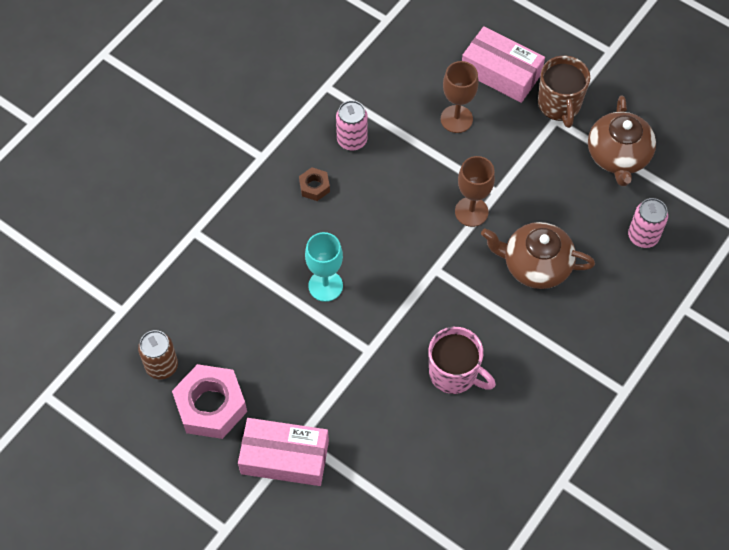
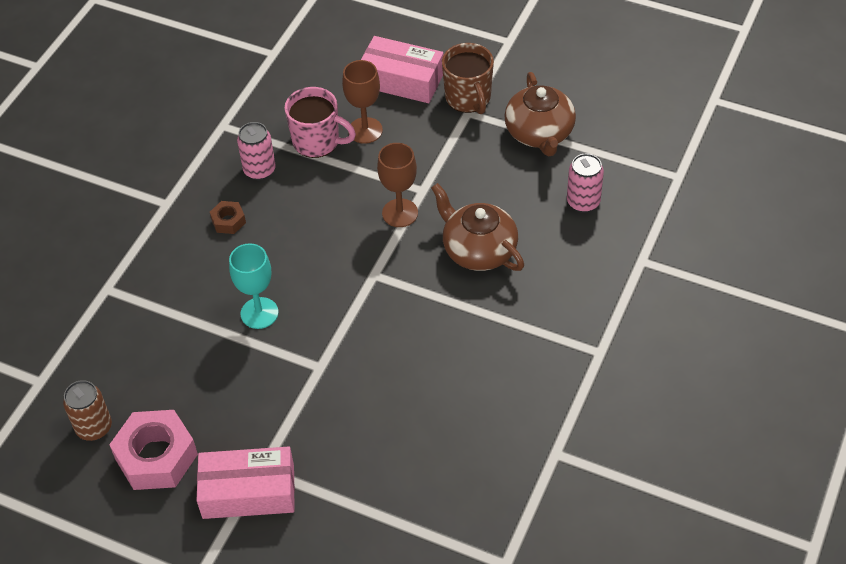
camera: 10 degrees left, 10 degrees down
pink mug [429,327,496,394] -> pink mug moved to [284,87,356,158]
brown teapot [481,222,595,289] -> brown teapot turned 45 degrees clockwise [431,183,524,271]

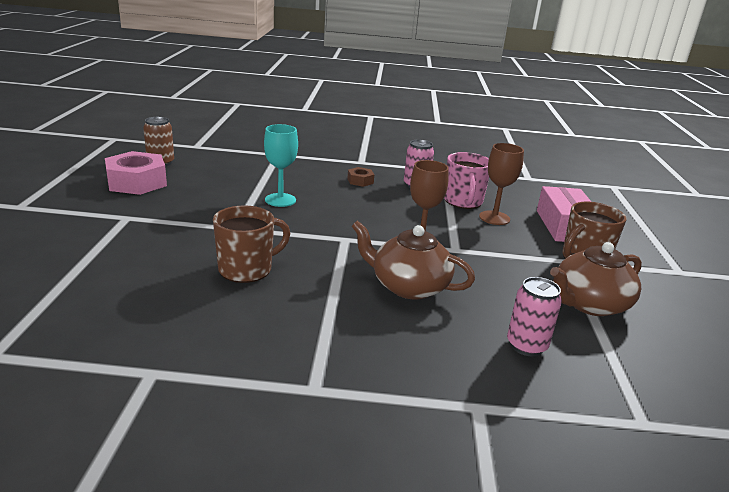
camera: 65 degrees right, 25 degrees down
pink box [197,447,295,519] -> none
brown teapot [431,183,524,271] -> brown teapot turned 90 degrees counterclockwise [352,221,475,299]
none -> brown mug [213,205,290,283]

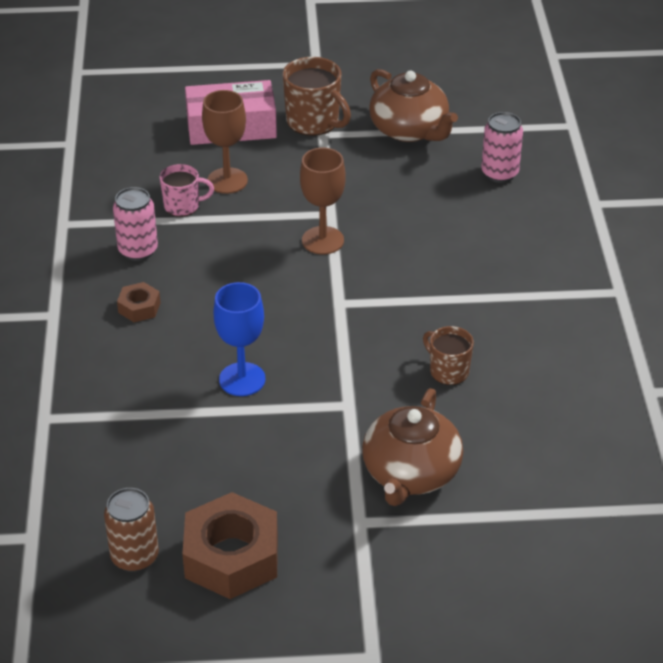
camera: 95 degrees left, 15 degrees up
pink nut [105,151,167,195] -> brown nut [182,492,278,599]
brown mug [213,205,290,283] -> brown mug [423,326,474,385], size x0.63
turquoise goblet [264,124,298,207] -> blue goblet [213,282,266,396]
brown teapot [352,221,475,299] -> brown teapot moved to [362,388,463,506]
pink mug [444,152,489,209] -> pink mug [159,164,214,217], size x0.63

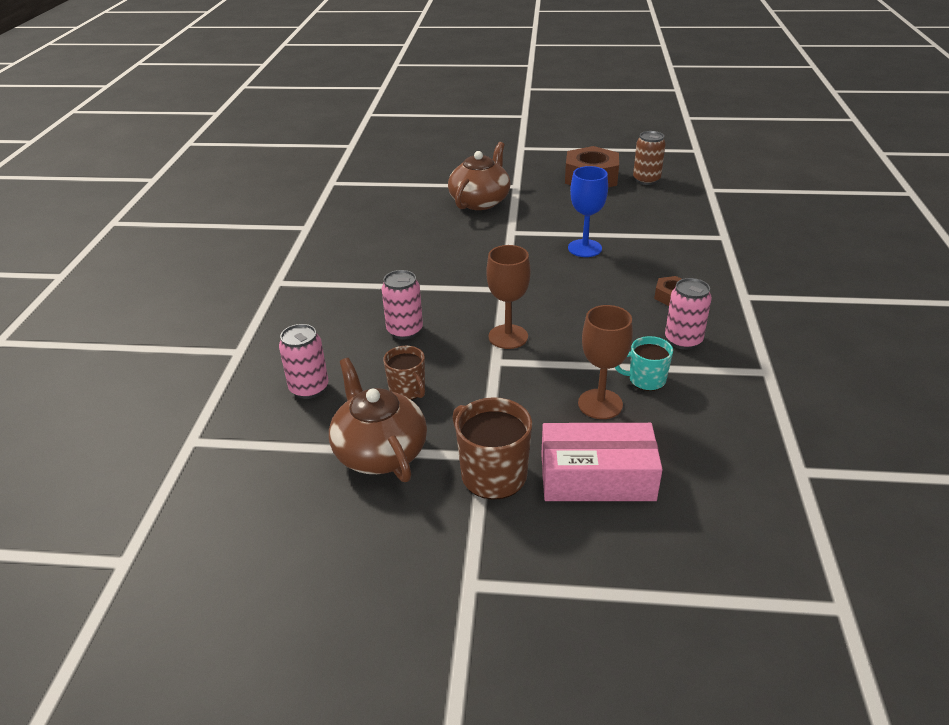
camera: 170 degrees left, 5 degrees down
pink mug [159,164,214,217] -> turquoise mug [615,336,673,391]
brown mug [423,326,474,385] -> brown mug moved to [383,346,425,400]
none -> pink can [382,270,423,340]

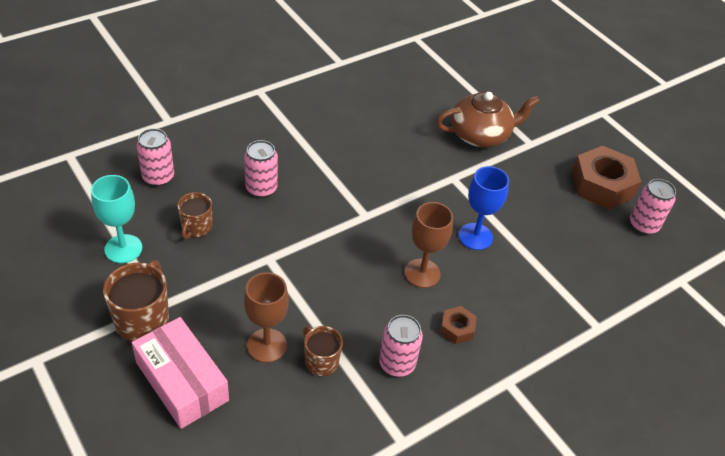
camera: 45 degrees right, 10 degrees up
brown teapot [329,358,427,482] -> turquoise goblet [91,175,142,263]
brown goblet [486,245,531,349] -> brown goblet moved to [404,202,453,288]
turquoise mug [615,336,673,391] -> brown mug [303,326,343,376]
brown can [633,131,666,185] -> pink can [630,179,676,235]

